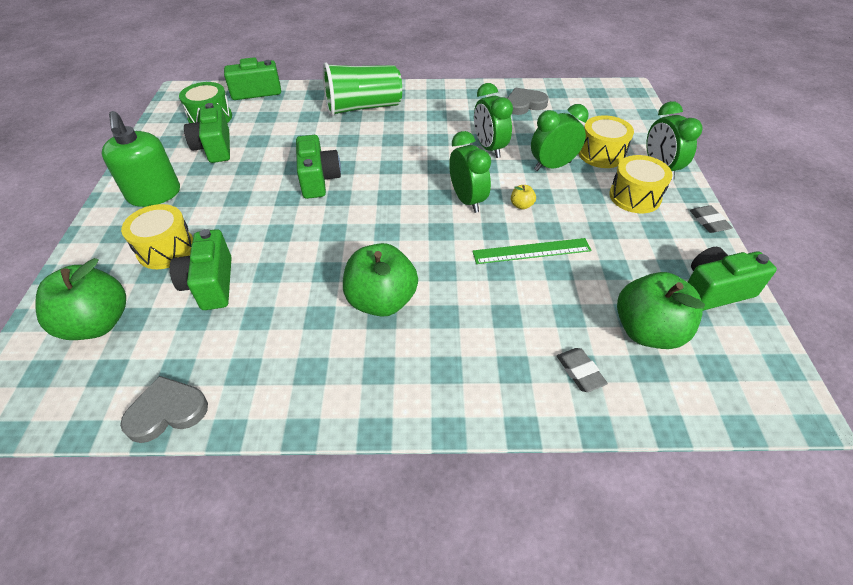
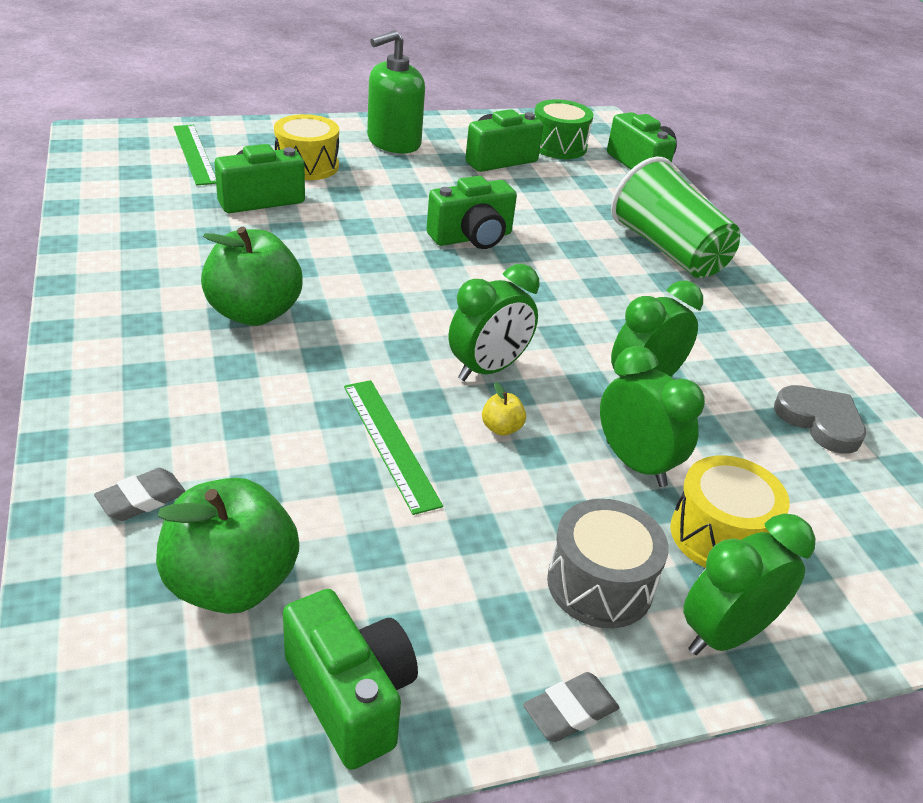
camera: 70 degrees right, 10 degrees down
green apple [35,258,126,340] -> green ruler [173,125,216,186]
grey heart [120,376,208,443] -> none
yellow drum [609,155,673,213] -> grey drum [547,499,668,628]

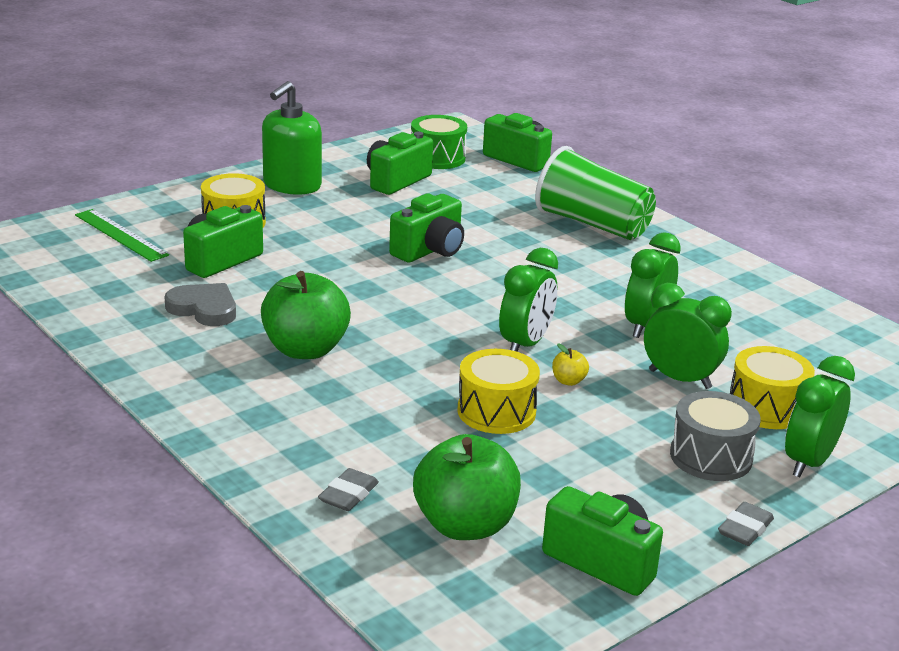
camera: 20 degrees left, 10 degrees down
green ruler [344,380,443,515] -> yellow drum [458,349,540,434]
grey heart [774,385,866,454] -> grey heart moved to [165,283,236,326]

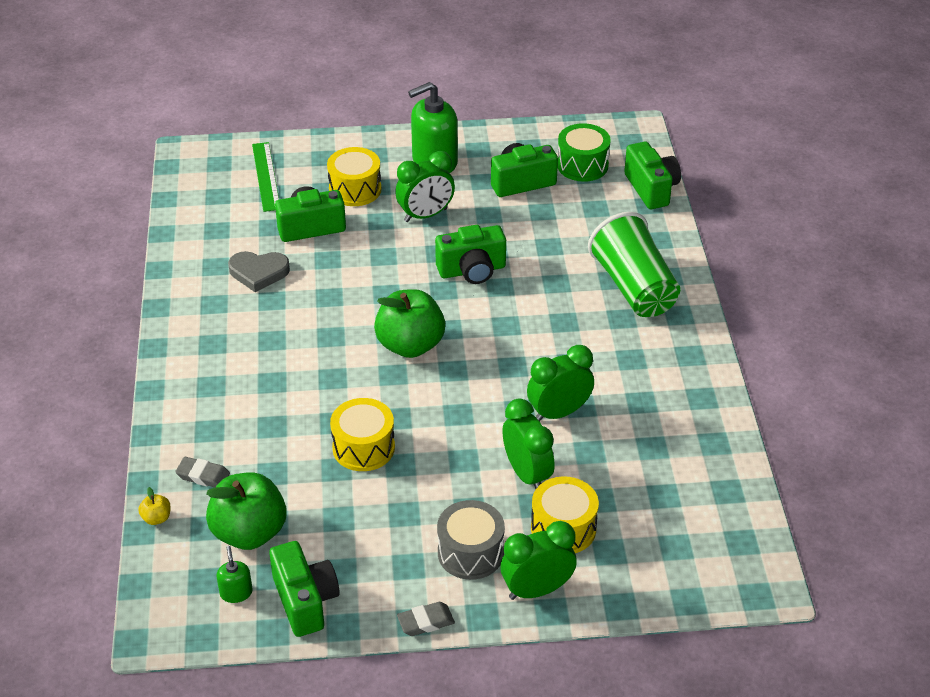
camera: 35 degrees right, 15 degrees up
grey heart [165,283,236,326] -> grey heart turned 120 degrees clockwise [228,251,290,292]
green apple [261,271,351,359] -> green apple moved to [374,289,445,358]
grey eraser [318,468,379,511] -> grey eraser turned 45 degrees clockwise [175,457,230,487]
green clock [499,248,558,352] -> green clock moved to [395,151,455,222]
yellow apple [552,343,589,386] -> yellow apple moved to [138,487,171,525]
none -> green soap dispenser [217,546,253,603]

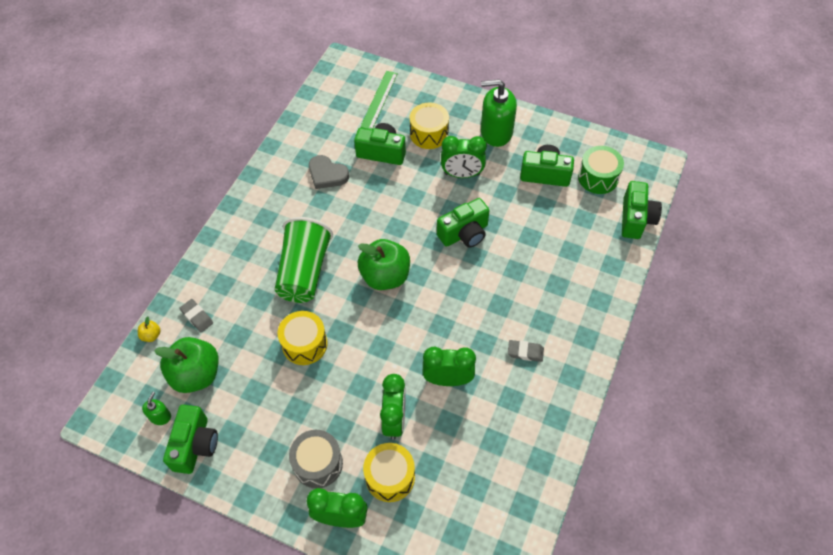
camera: 30 degrees right, 15 degrees up
grey eraser [397,602,455,636] -> grey eraser moved to [508,340,544,362]
green camera [435,225,506,284] -> green camera turned 45 degrees counterclockwise [437,198,490,248]
green cup [588,212,680,317] -> green cup moved to [275,217,333,303]

